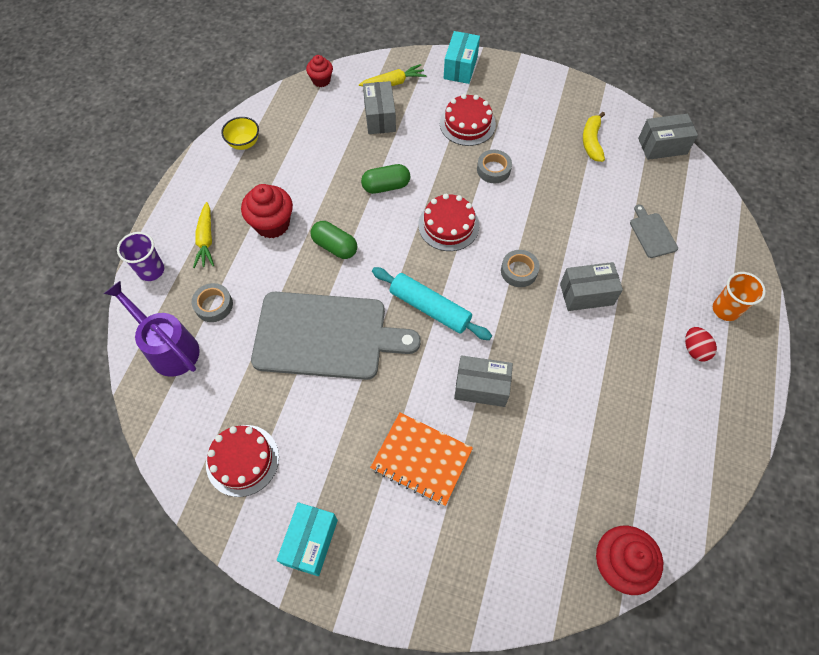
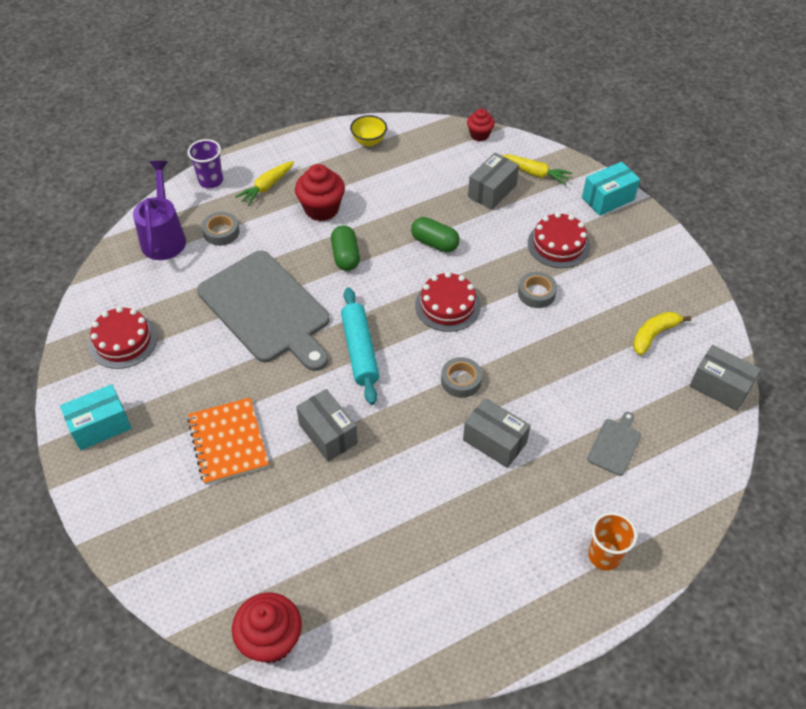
camera: 45 degrees right, 10 degrees down
red egg [685,327,717,361] -> none

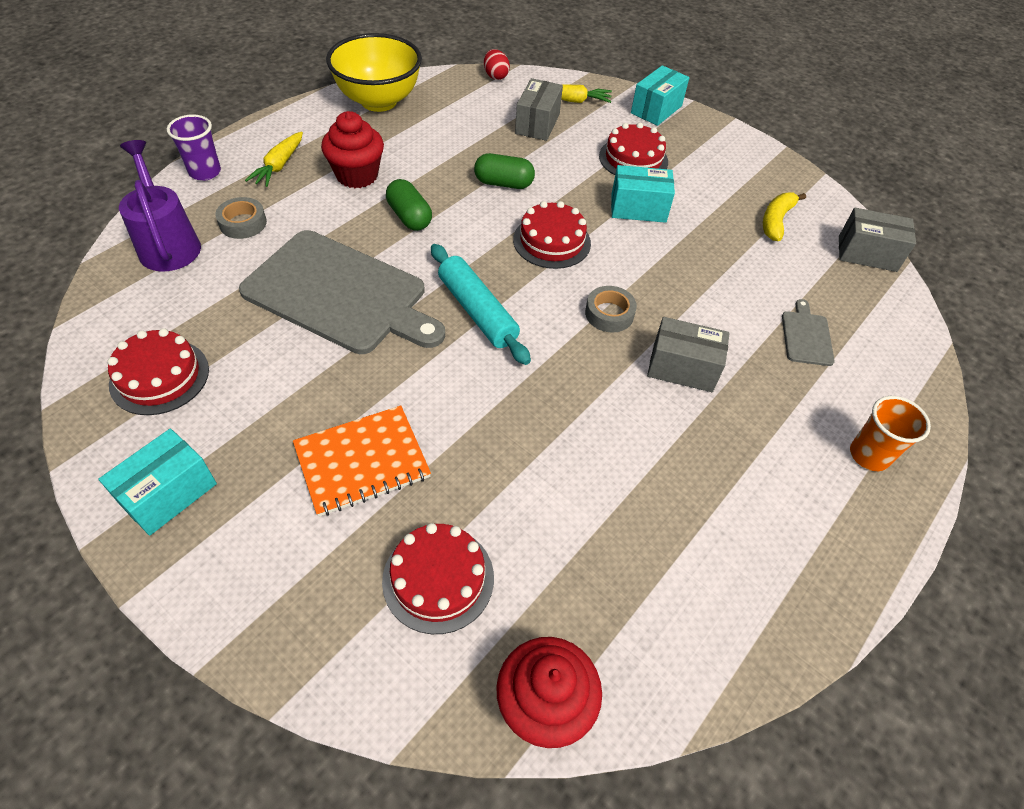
camera: 25 degrees left, 0 degrees up
orange notebook [187,398,269,485] -> orange notebook turned 75 degrees counterclockwise [293,405,431,517]
grey box [296,389,358,462] -> none
yellow bowl [350,115,387,146] -> yellow bowl [326,33,422,112], size x2.13
red cupcake [467,109,495,141] -> red egg [484,49,510,80]
grey tape [518,272,557,308] -> turquoise box [611,165,675,223]
none -> red cake [382,523,494,634]

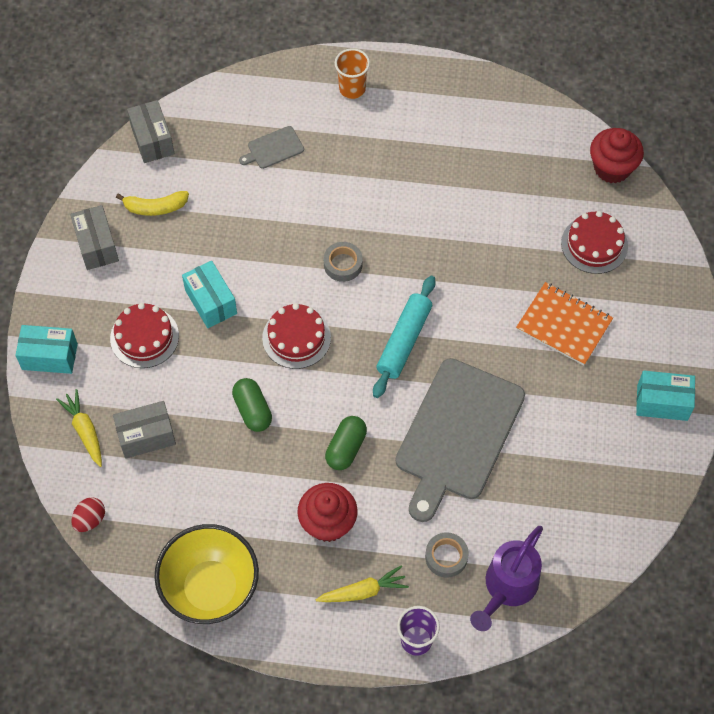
camera: 120 degrees left, 10 degrees up
red cake [107,328,209,415] -> none
grey cutting board [239,230,445,354] -> grey cutting board turned 150 degrees counterclockwise [395,358,525,522]
grey box [647,317,730,392] -> grey box moved to [70,205,119,270]

